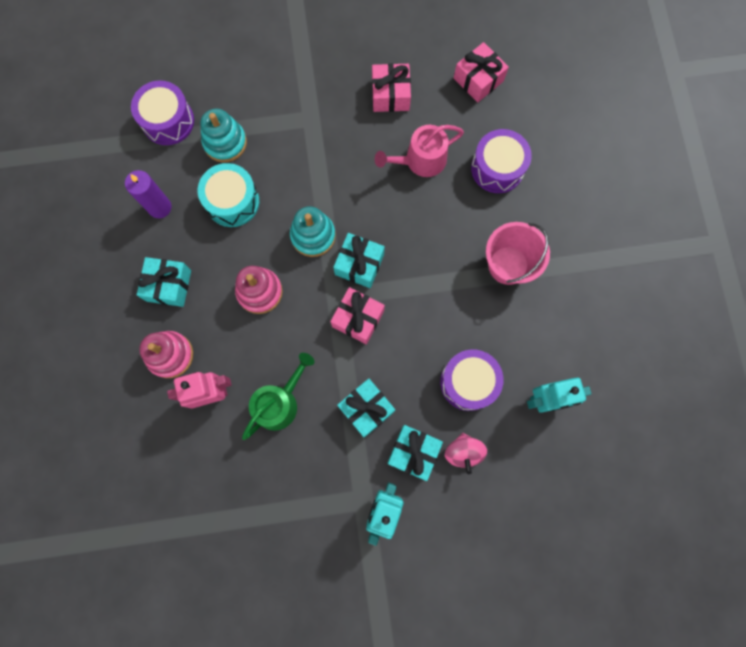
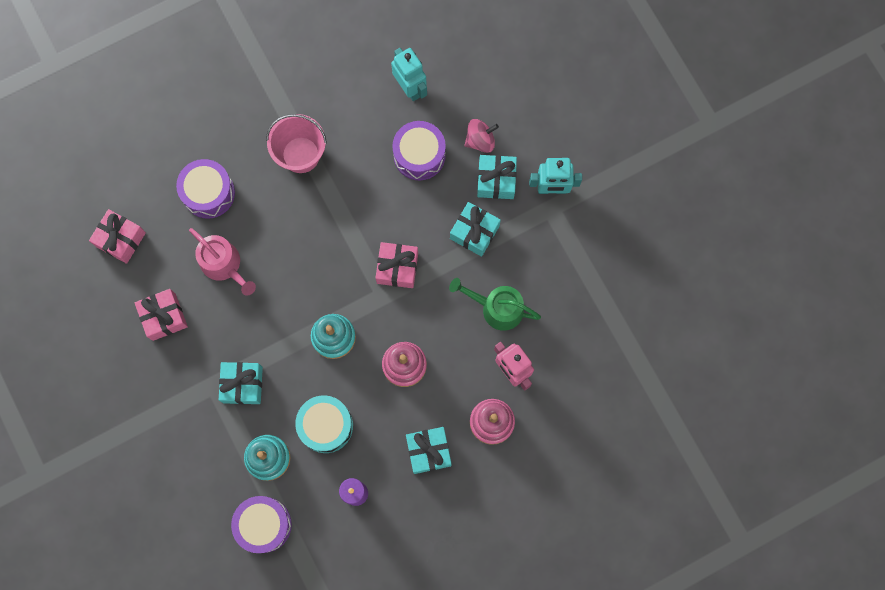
camera: 110 degrees left, 0 degrees up
turquoise gift [333,233,385,288] -> turquoise gift moved to [219,362,263,404]

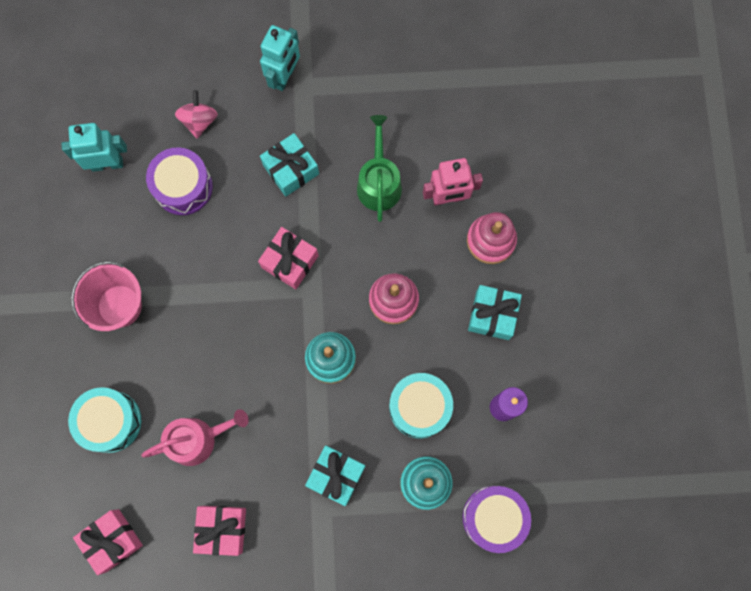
camera: 65 degrees left, 0 degrees up
purple drum [176,159,235,219] -> turquoise drum [68,387,141,453]
green watering can [449,278,541,331] -> green watering can turned 135 degrees clockwise [357,115,402,222]
turquoise gift [477,155,517,199] -> none

